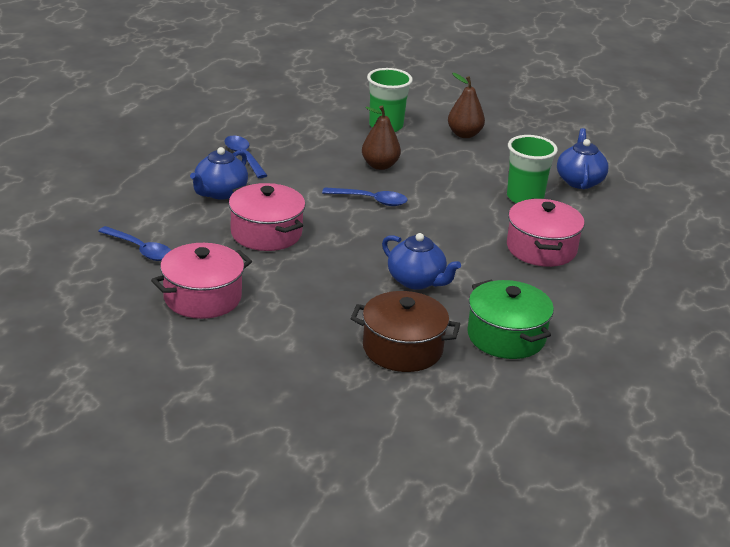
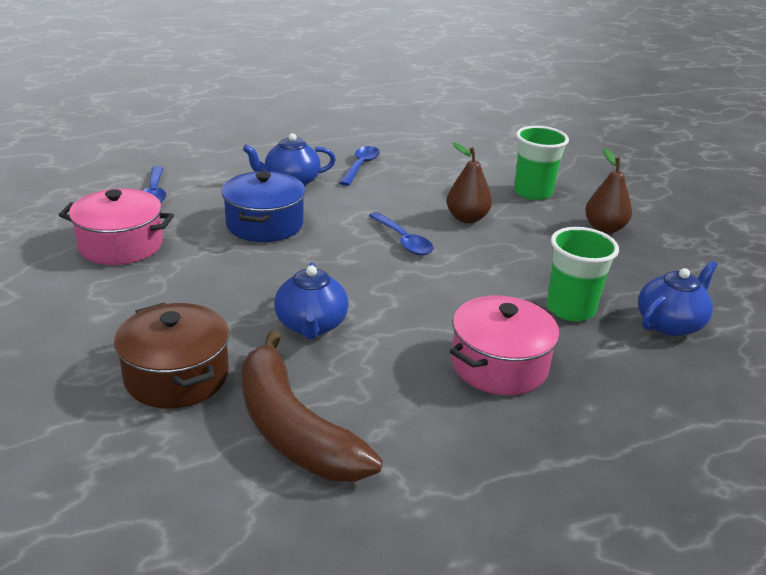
camera: 45 degrees right, 0 degrees up
pink pot [229,183,306,251] -> blue pot [221,171,306,242]
green pot [467,279,554,359] -> brown banana [242,330,383,482]

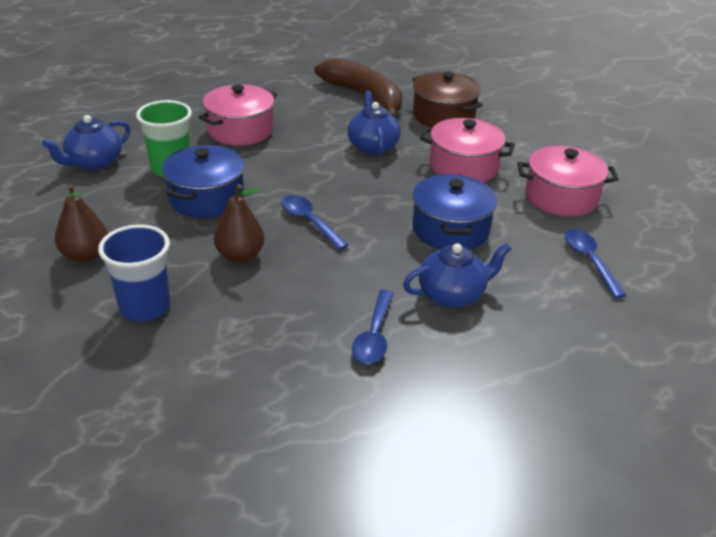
camera: 175 degrees right, 5 degrees up
green cup [514,126,569,200] -> blue cup [98,224,170,321]
none -> blue pot [162,145,244,218]
none -> pink pot [420,118,515,182]

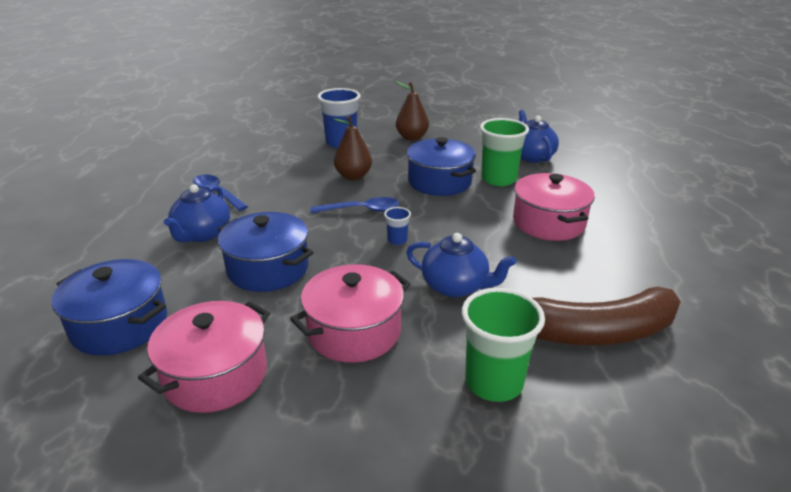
camera: 125 degrees right, 5 degrees down
brown pot [412,71,483,128] -> green cup [462,288,545,402]
blue spoon [565,229,626,298] -> blue pot [51,259,167,355]
none -> blue cup [384,207,411,245]

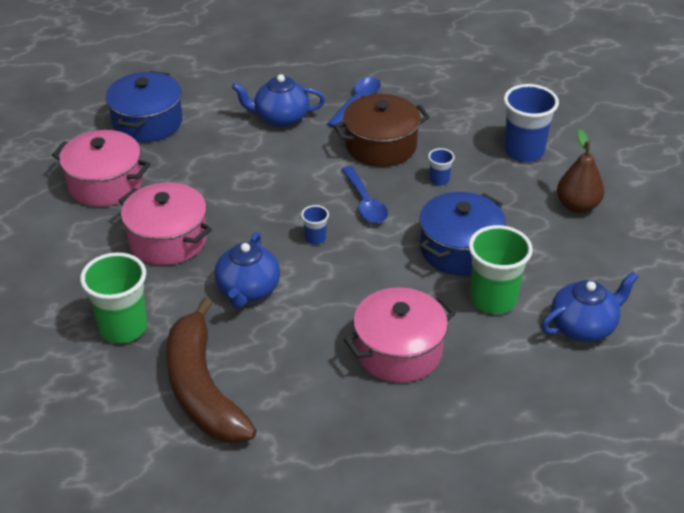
camera: 75 degrees right, 10 degrees up
blue pot [218,212,314,292] -> none
brown pear [333,115,372,180] -> blue cup [428,148,455,186]
none -> brown pot [333,94,430,167]

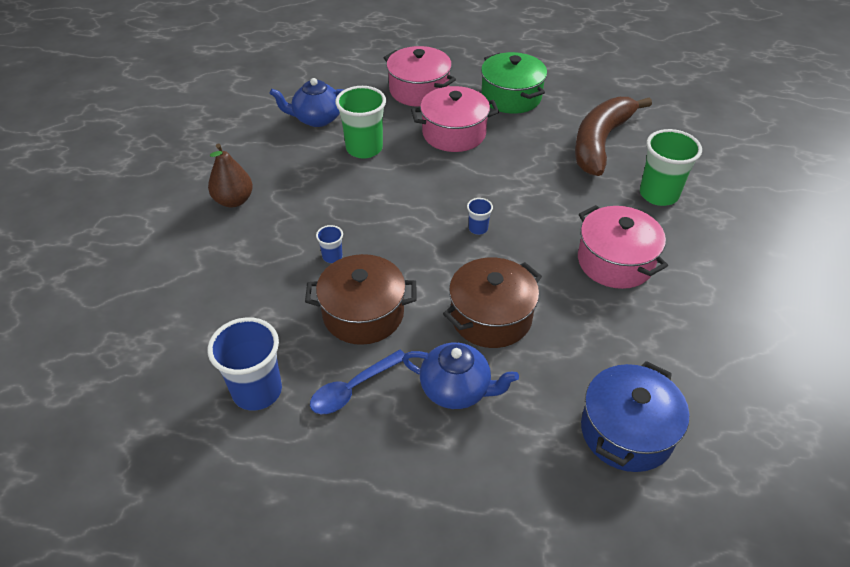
camera: 160 degrees left, 5 degrees up
pink pot [52,130,150,207] -> pink pot moved to [384,46,456,107]
brown banana [166,297,257,444] -> brown banana turned 150 degrees counterclockwise [575,97,652,176]
blue teapot [214,232,280,309] -> none
blue spoon [342,166,388,223] -> none
blue pot [419,192,506,275] -> none
blue cup [504,84,559,162] -> blue cup moved to [207,317,282,411]
none -> brown pot [443,257,542,348]
none -> green pot [481,52,547,114]

